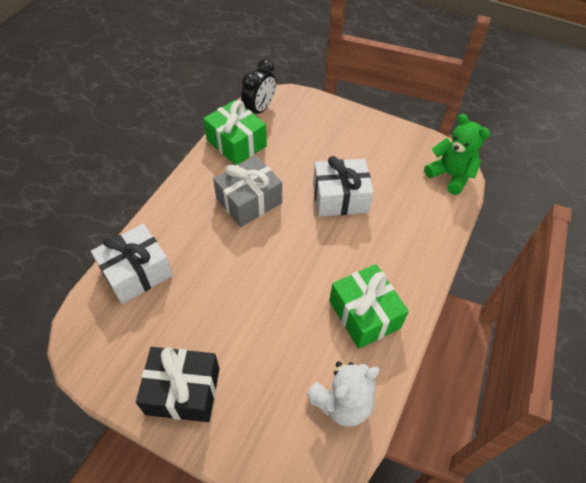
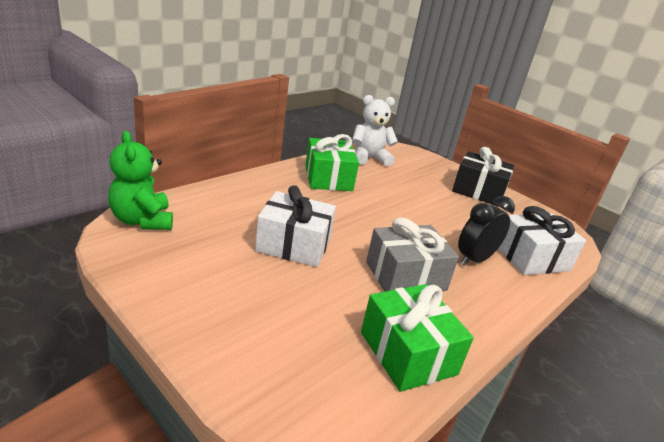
camera: 165 degrees left, 25 degrees down
black clock [241,59,276,114] -> black clock moved to [458,196,515,266]

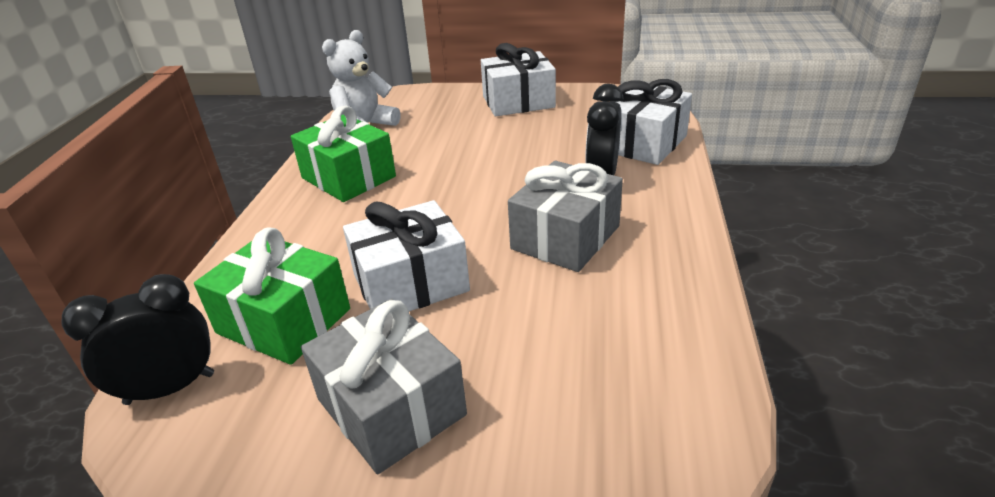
camera: 30 degrees left, 5 degrees up
green teddy bear [108,131,173,230] -> black clock [61,274,214,405]
green gift [361,284,474,392] -> green gift moved to [194,227,350,365]
black gift [452,147,514,207] -> white gift [481,43,556,117]
none -> grey gift [301,299,467,474]

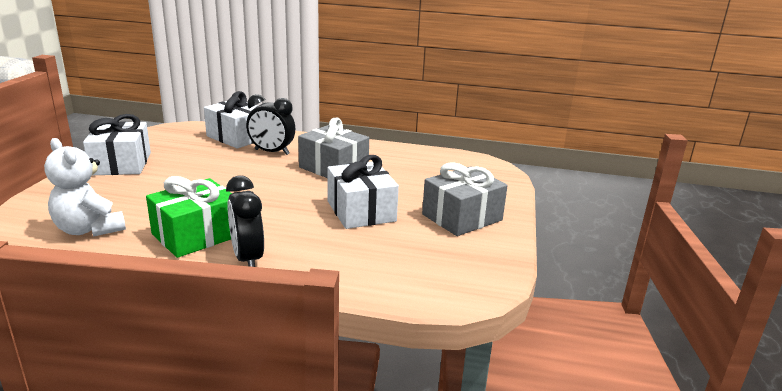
camera: 90 degrees left, 10 degrees down
black clock [61,274,214,405] -> black clock moved to [226,176,264,267]
green gift [194,227,350,365] -> none

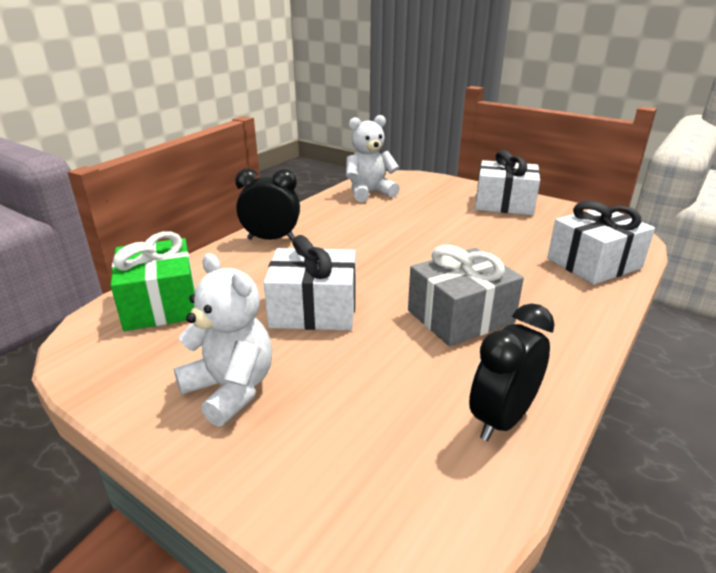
camera: 115 degrees right, 5 degrees up
green gift [146,176,232,258] -> green gift moved to [111,231,195,331]
black clock [246,94,295,155] -> black clock moved to [469,303,555,441]
grey gift [422,162,508,236] -> white teddy bear [174,253,272,427]

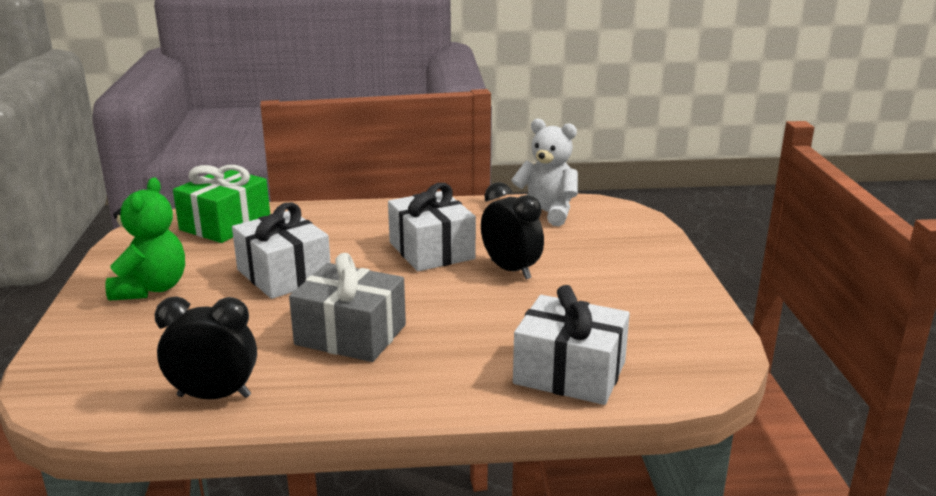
camera: 50 degrees right, 5 degrees down
white teddy bear [174,253,272,427] -> green teddy bear [105,178,185,301]
black clock [235,169,300,240] -> black clock moved to [481,182,544,279]
white gift [475,150,540,215] -> white gift moved to [388,183,476,271]

